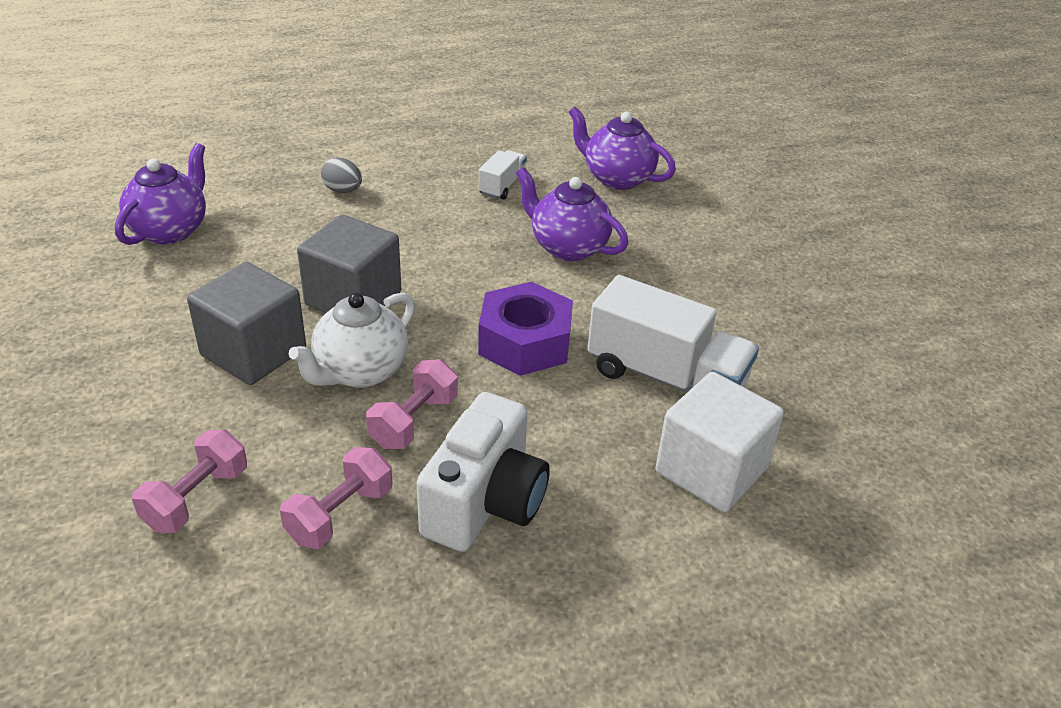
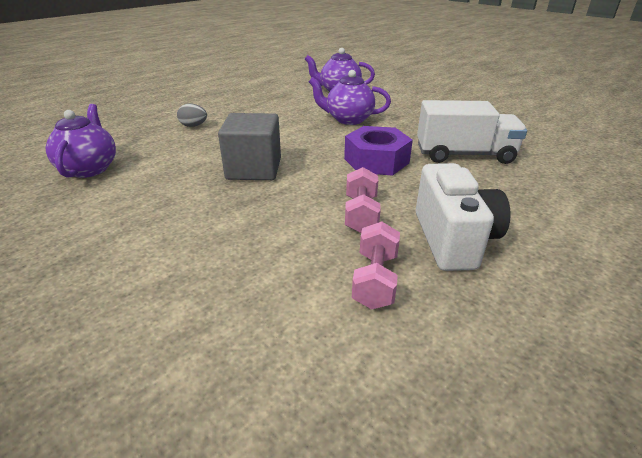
camera: 25 degrees left, 5 degrees down
pink dumbbell [132,430,247,533] -> none
grey cube [187,262,306,385] -> none
white teapot [289,293,415,388] -> none
white truck [479,150,527,200] -> none
white cube [656,372,784,512] -> none

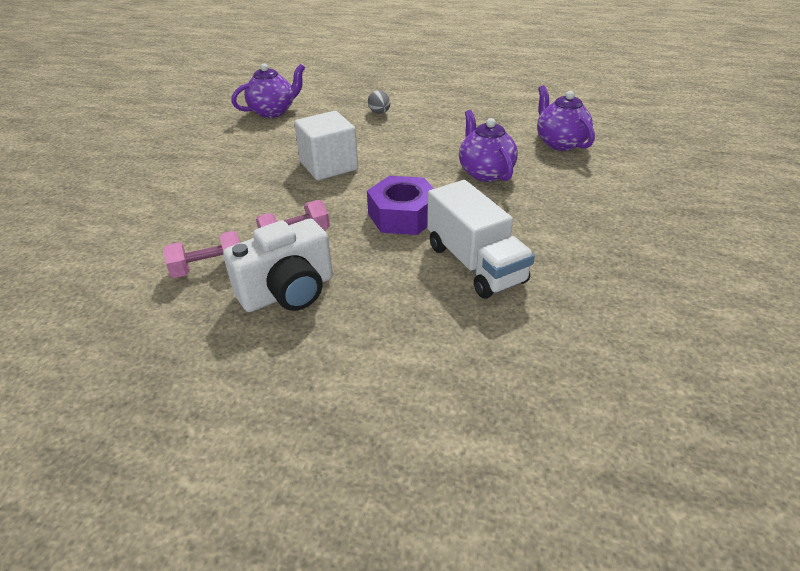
camera: 60 degrees right, 5 degrees up
grey cube [218,113,281,180] -> white cube [294,111,358,180]

